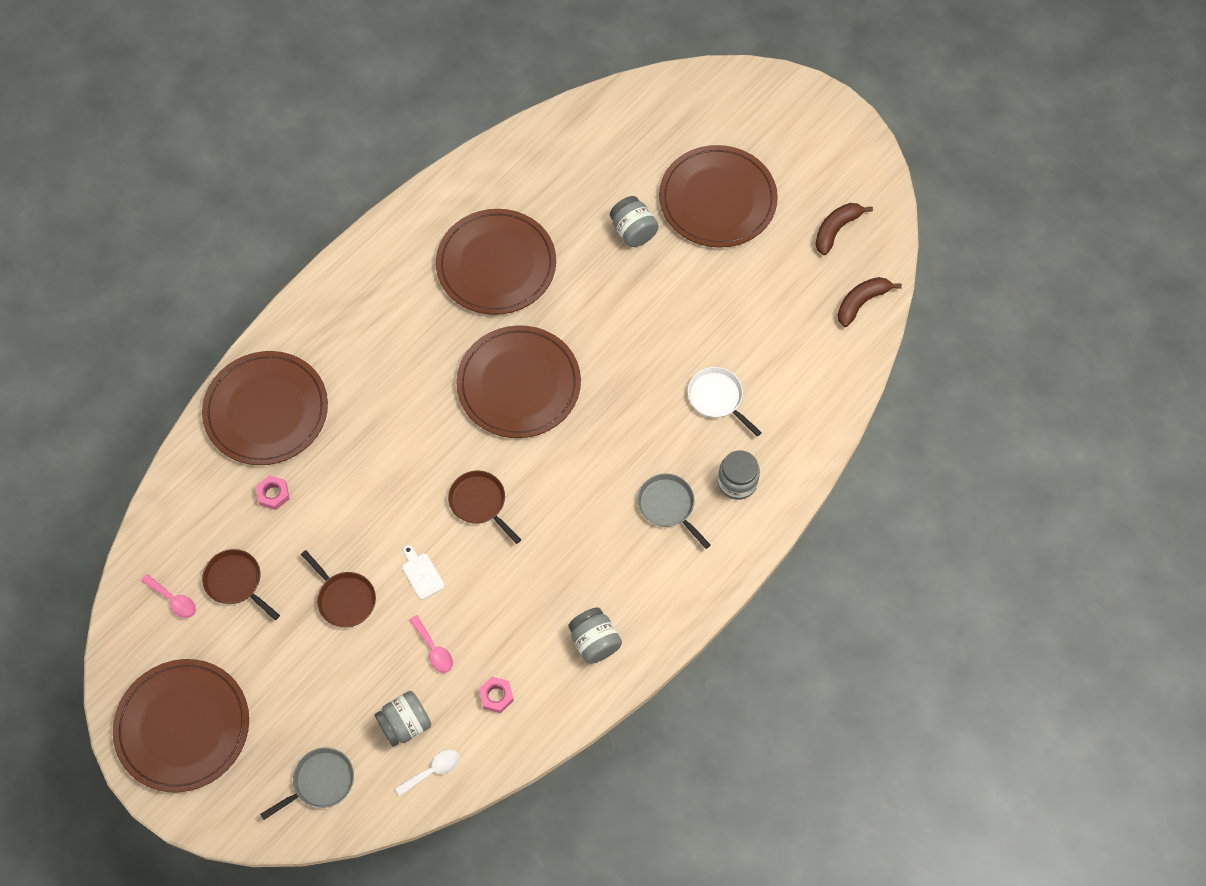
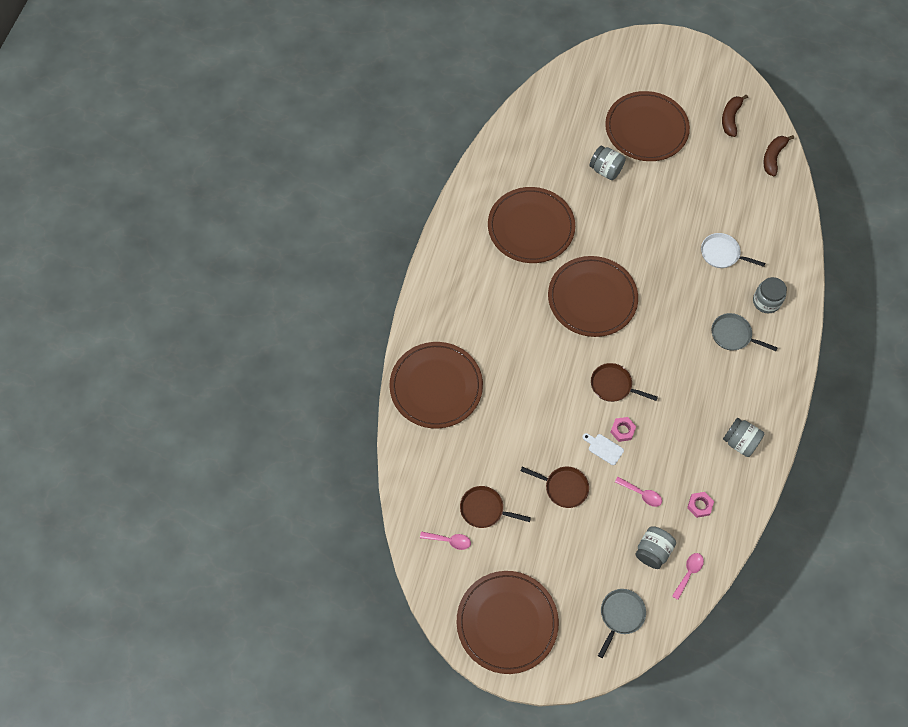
camera: 25 degrees left, 0 degrees up
pink nut [256,475,289,510] -> pink nut moved to [610,417,636,442]
white spoon [395,750,460,796] -> pink spoon [672,553,704,600]

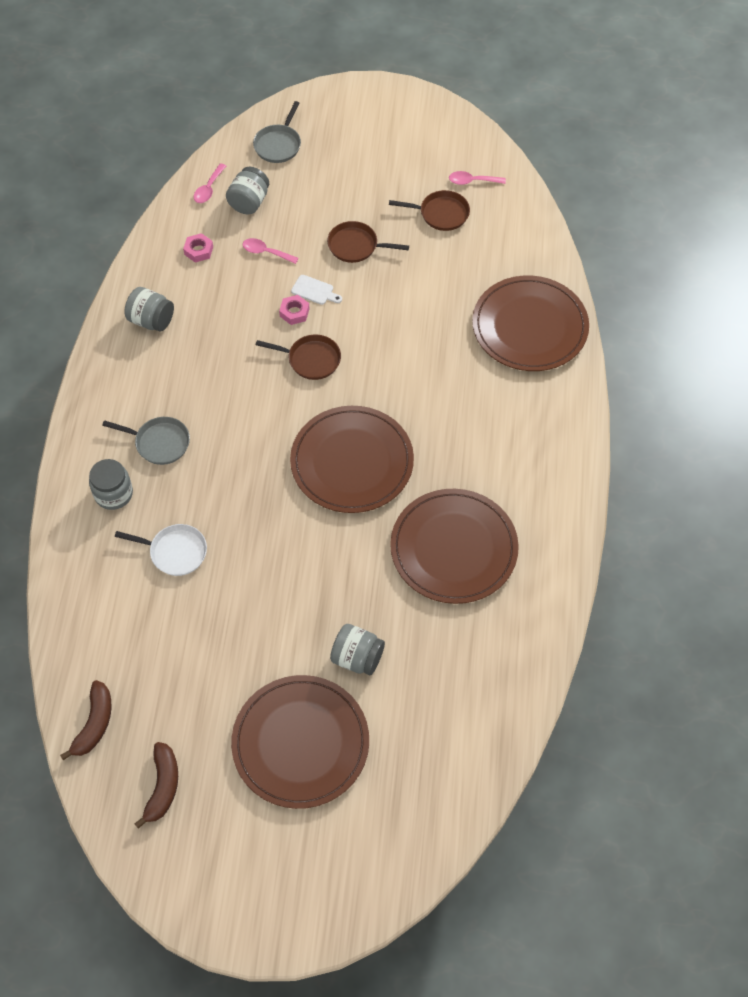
camera: 170 degrees right, 5 degrees down
brown plate [457,571,559,674] -> none

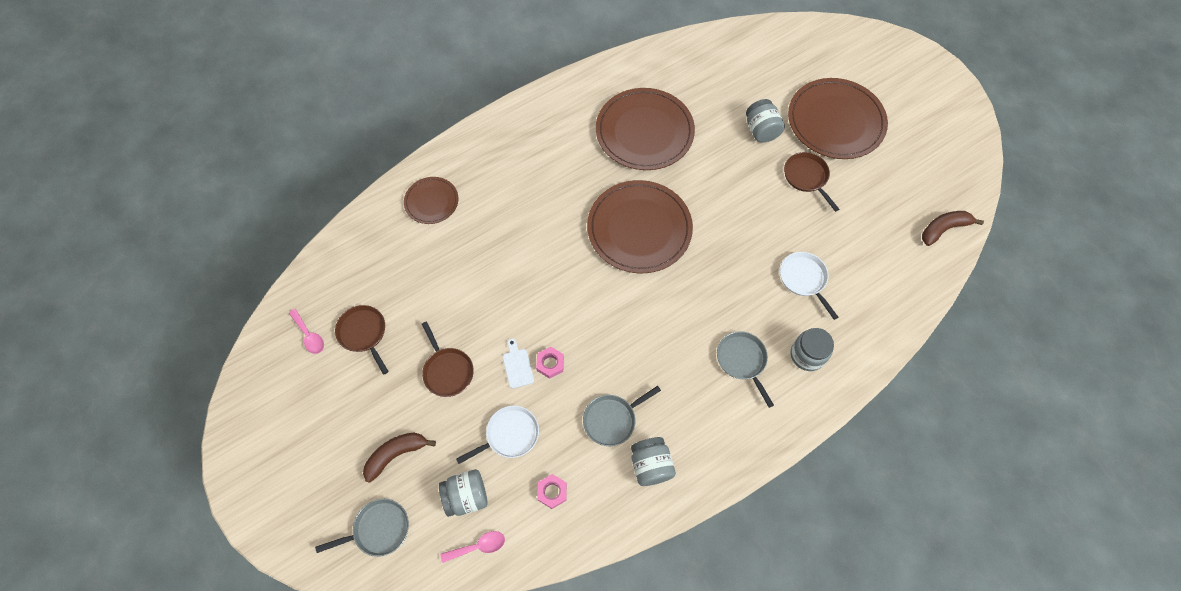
camera: 130 degrees left, 5 degrees up
brown banana [134,742,178,829] -> brown banana moved to [363,433,436,483]
pink spoon [242,238,299,264] -> white pan [456,406,539,464]
brown pan [256,335,341,380] -> brown pan moved to [784,152,839,212]
brown plate [472,276,589,371] -> brown plate [404,177,458,224], size x0.53
none -> grey pan [583,386,661,446]

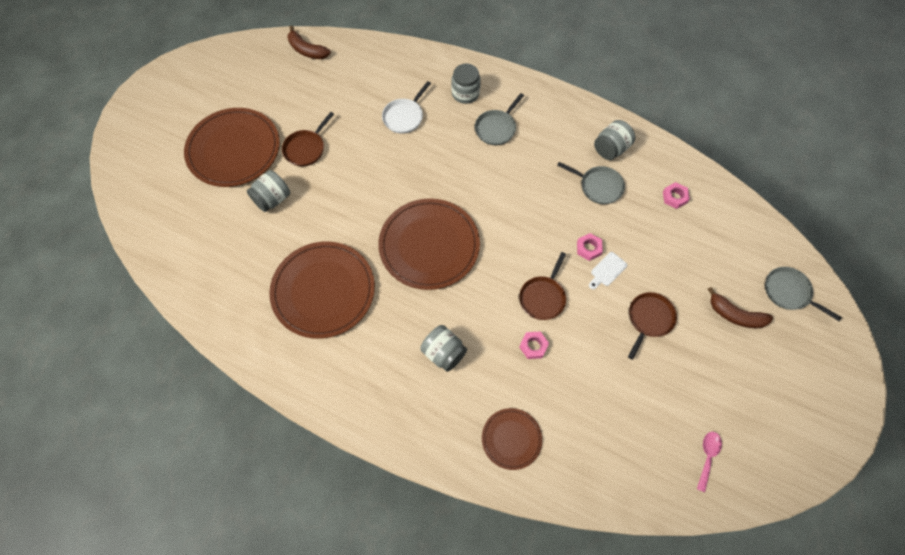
camera: 120 degrees left, 0 degrees up
brown pan [335,305,389,375] -> brown pan moved to [519,252,566,320]
grey jar [439,469,487,517] -> grey jar moved to [420,325,467,372]
pink spoon [440,531,505,563] -> none
white pan [456,406,539,464] -> none
none -> pink nut [519,332,549,359]

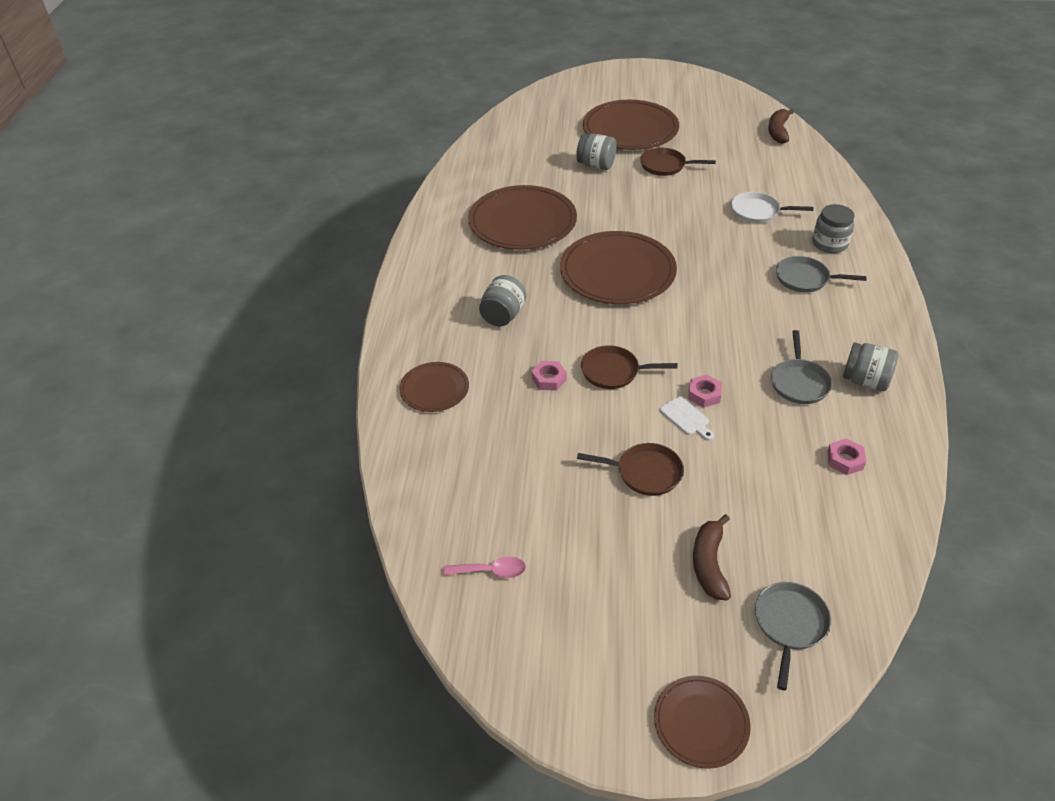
camera: 70 degrees right, 20 degrees down
white cutting board [589,252,627,289] -> white cutting board turned 150 degrees counterclockwise [660,397,714,440]
none -> brown plate [654,676,751,769]

